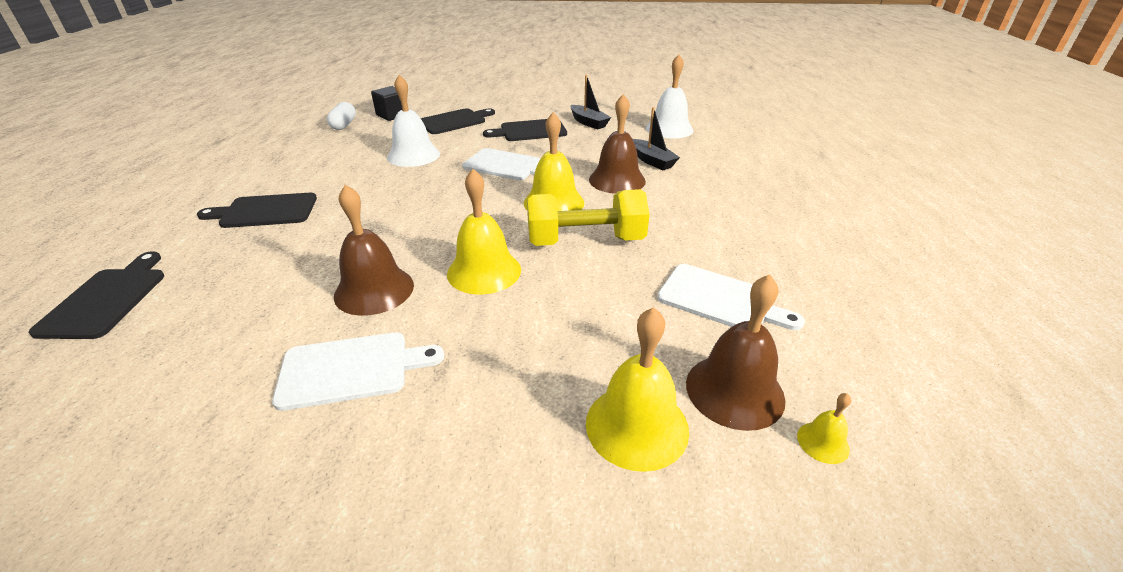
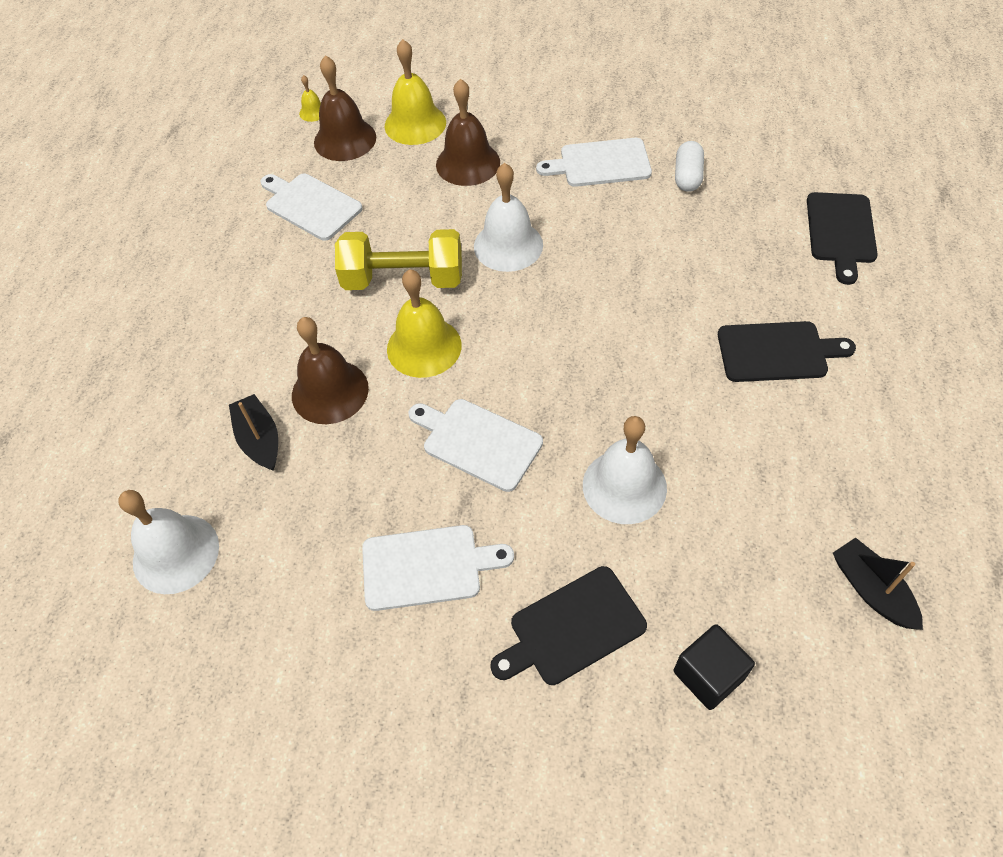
camera: 170 degrees left, 20 degrees up
white capsule [327,102,356,130] -> white capsule moved to [675,141,704,192]
brown bell [334,185,414,316] -> brown bell moved to [436,79,500,186]
yellow bell [447,169,521,295] -> white bell [474,163,543,272]
black cutting board [483,119,567,141] -> white cutting board [362,525,514,611]
black boat [570,75,611,129] -> black boat moved to [833,537,923,630]

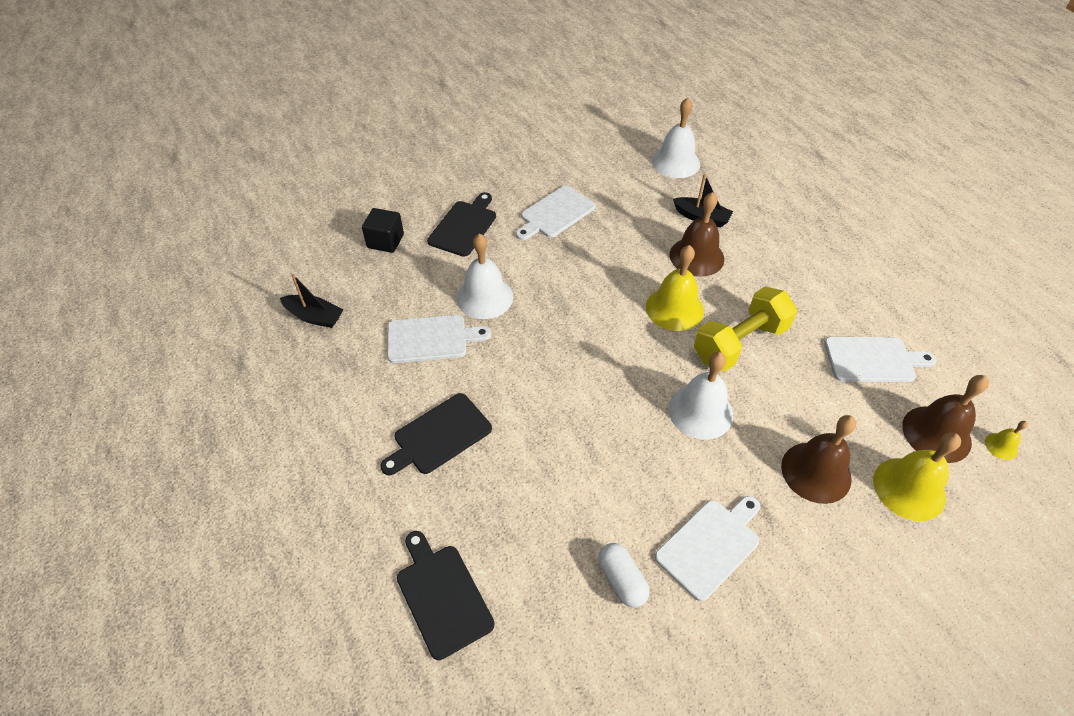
camera: 140 degrees right, 5 degrees down
white cutting board [409,399,543,492] -> white cutting board moved to [387,315,491,363]

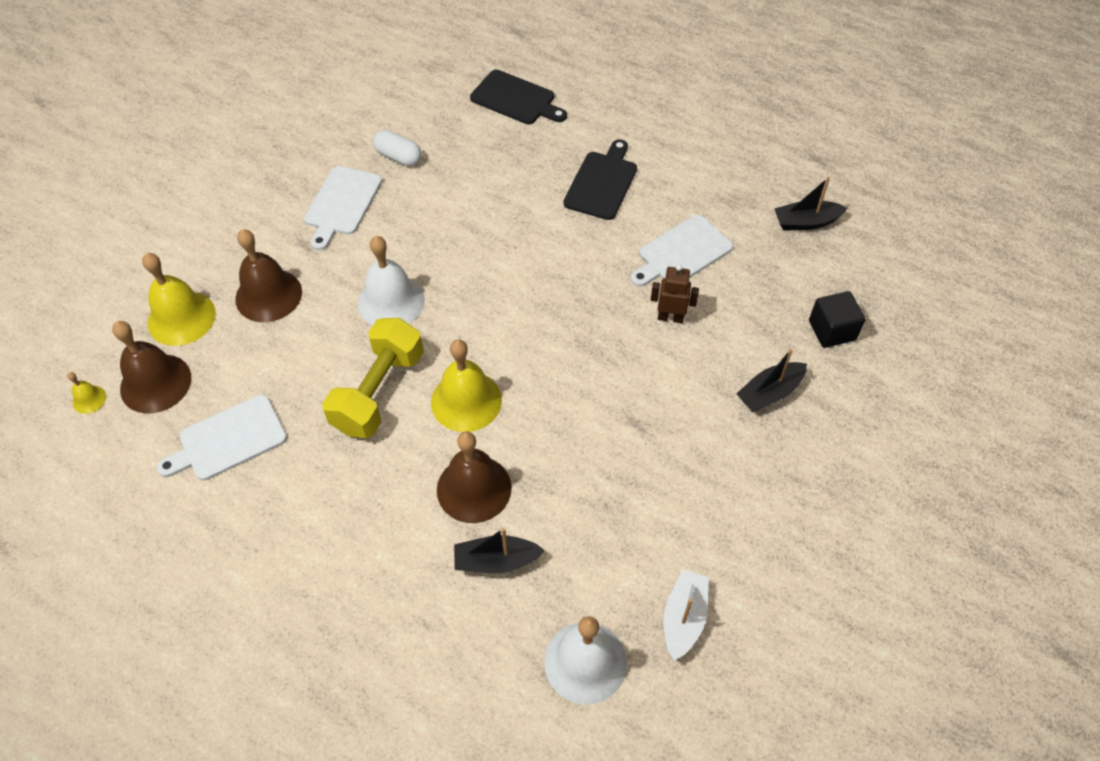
camera: 150 degrees right, 5 degrees up
black cutting board [427,192,496,257] -> black boat [736,349,807,412]
white bell [456,233,513,319] -> brown robot [651,264,699,323]
white cutting board [516,186,596,240] -> none
none -> white boat [663,569,709,661]

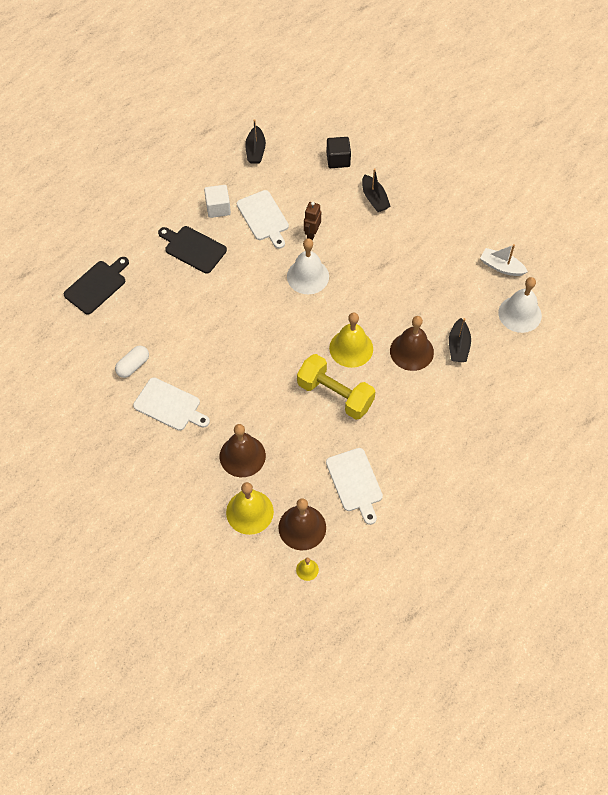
camera: 80 degrees left, 5 degrees up
white bell [358,236,425,326] -> white bell moved to [287,238,329,294]
none -> white cube [204,185,231,218]

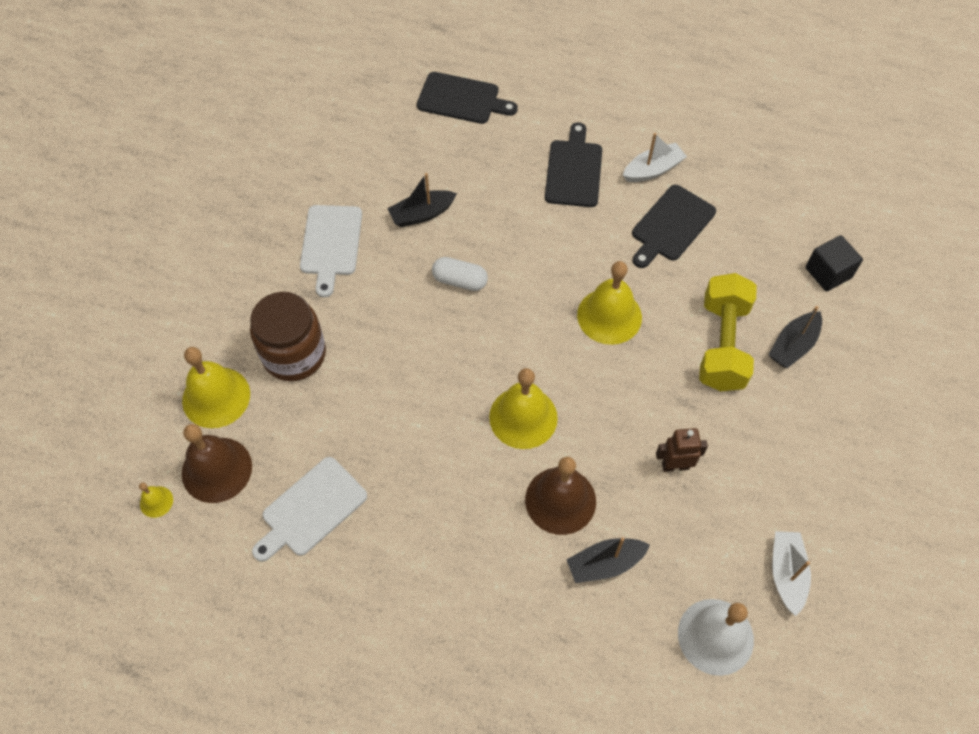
camera: 65 degrees right, 0 degrees up
white capsule [115,346,149,378] -> white capsule moved to [432,257,488,291]
white cube [204,185,231,218] -> white boat [623,133,687,182]
brown bell [220,424,266,477] -> brown jar [250,292,326,381]
white cutting board [237,190,289,249] -> black cutting board [632,185,716,268]
black boat [245,119,266,164] -> black boat moved to [387,173,457,227]
white bell [287,238,329,294] -> yellow bell [577,261,642,345]
yellow dumbbell [297,354,375,420] -> yellow dumbbell moved to [699,273,757,391]
brown robot [304,202,321,241] -> brown robot moved to [656,428,708,472]

